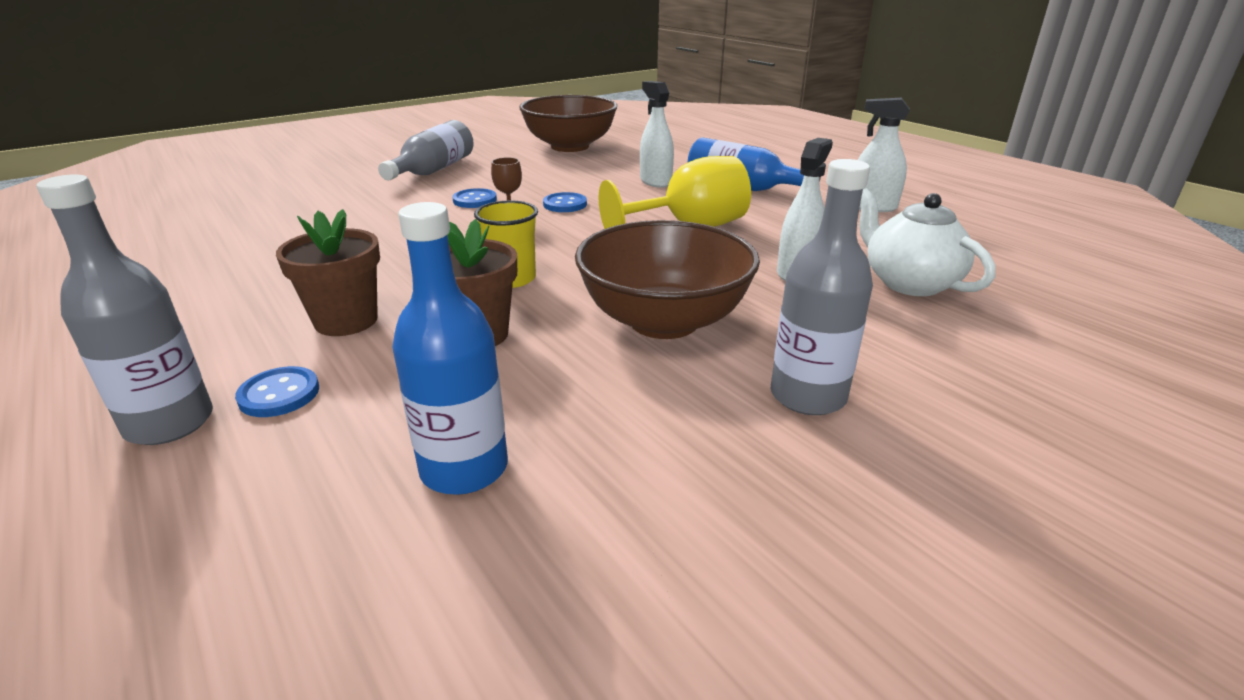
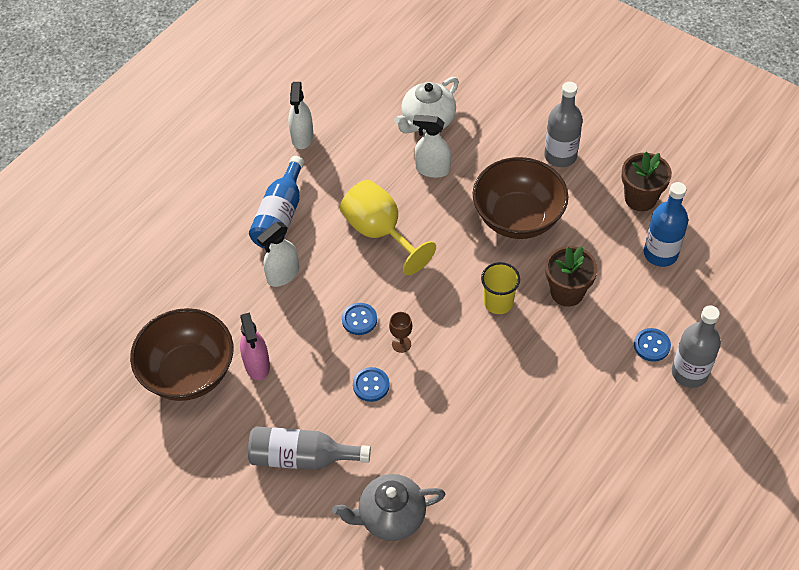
camera: 105 degrees left, 25 degrees up
brown flower pot [276,209,380,336] -> brown flower pot moved to [621,152,672,211]
none -> pink spray bottle [240,312,270,380]
none -> grey teapot [332,474,445,541]

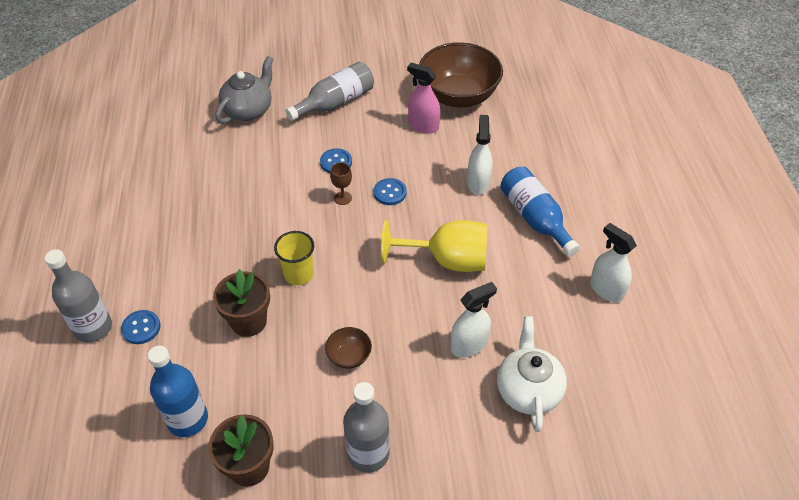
camera: 135 degrees right, 5 degrees down
brown bowl [473,157,568,239] -> brown bowl [325,327,372,369], size x0.43

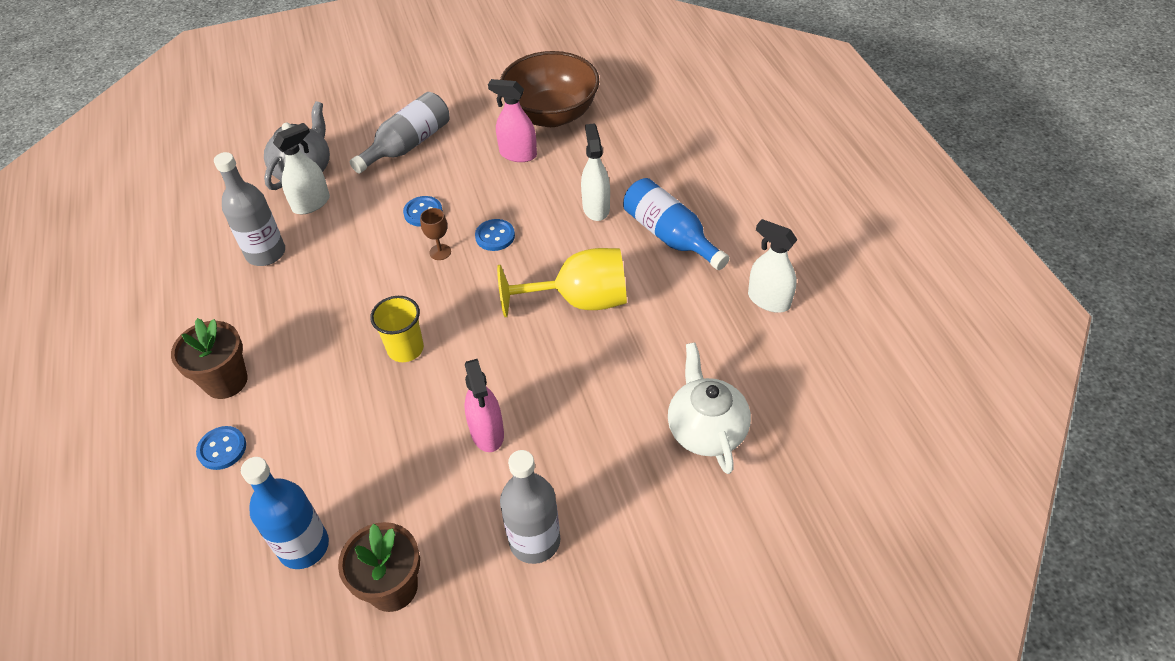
camera: 10 degrees left, 0 degrees up
grey bottle [45,249,112,343] -> grey bottle moved to [214,152,285,266]
brown flower pot [213,269,270,337] -> brown flower pot moved to [171,318,248,399]
brown bowl [325,327,372,369] -> pink spray bottle [465,359,504,452]
white spray bottle [450,282,497,357] -> white spray bottle moved to [273,123,330,214]

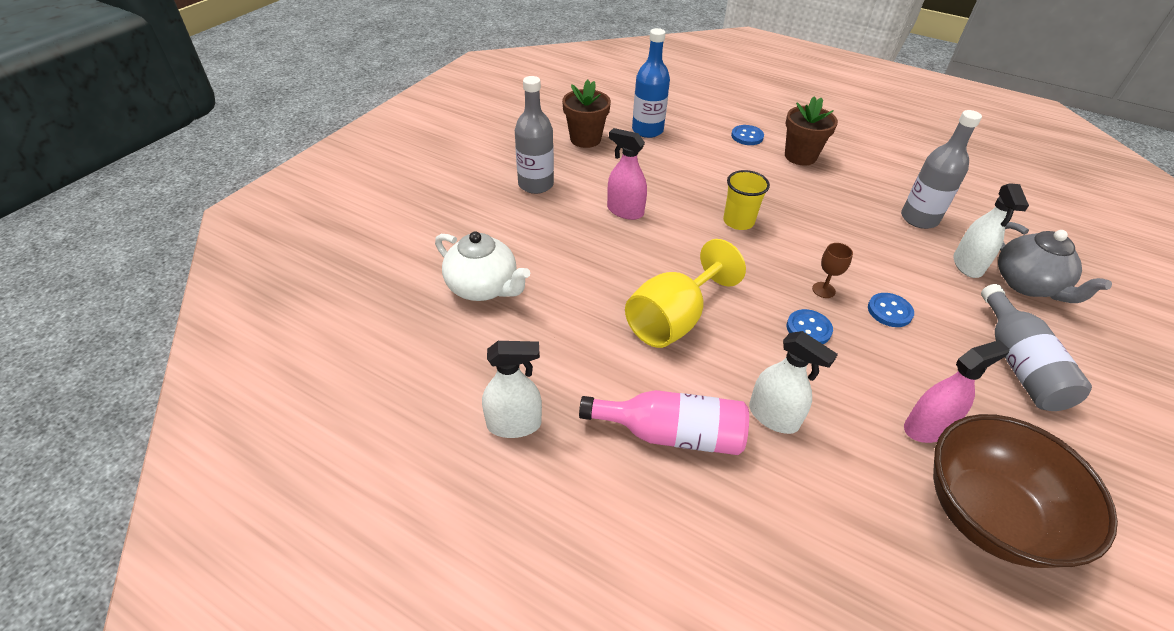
camera: 135 degrees right, 5 degrees down
blue bottle [623,178,729,270] -> pink bottle [579,390,749,455]

